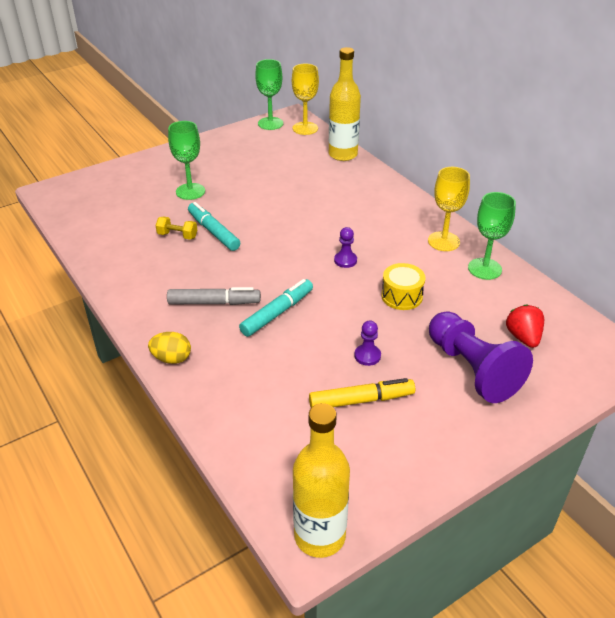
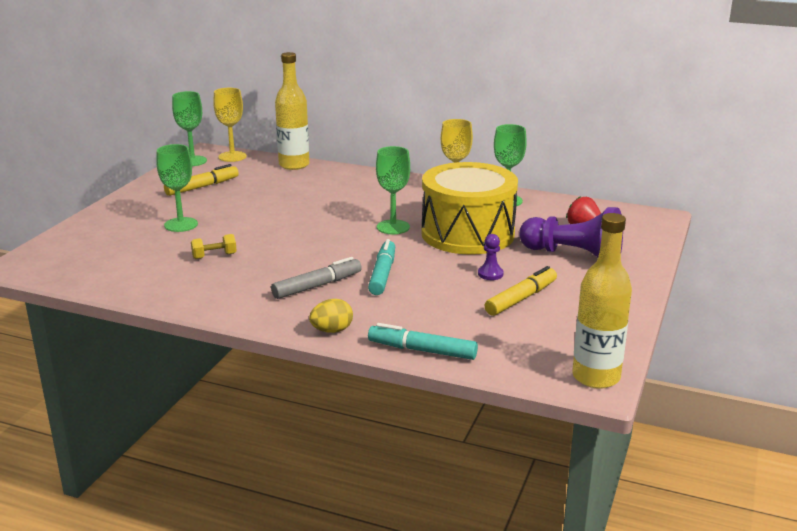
camera: 35 degrees left, 15 degrees down
turquoise marker [188,202,240,251] -> turquoise marker moved to [368,323,478,360]
purple pawn [334,227,357,268] -> green goblet [376,146,410,234]
yellow drum [381,263,425,310] -> yellow drum [421,162,518,255], size x2.35
none -> yellow marker [164,164,239,196]

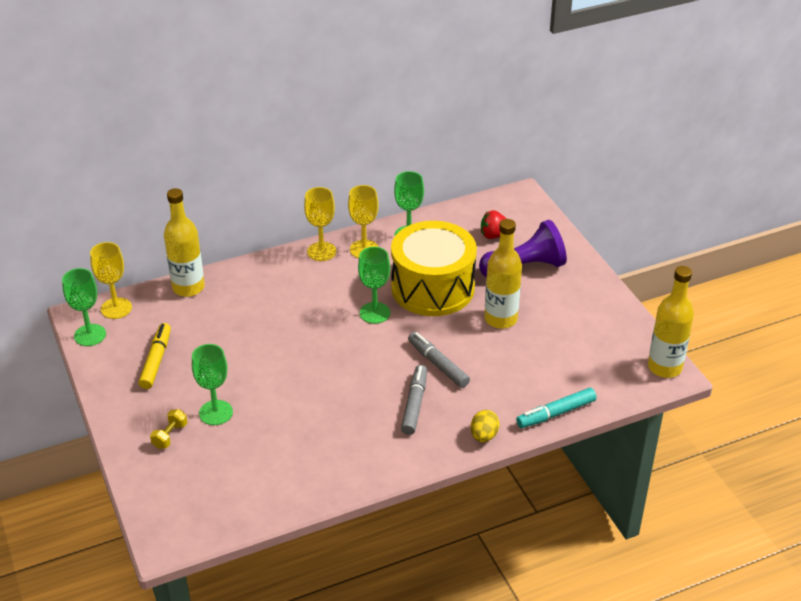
camera: 45 degrees left, 15 degrees up
yellow dumbbell [191,234,237,259] -> yellow dumbbell moved to [150,409,187,449]
turquoise marker [368,239,395,295] -> grey marker [408,332,470,388]
purple pawn [478,234,504,280] -> yellow bottle [484,219,522,329]
yellow marker [484,266,557,316] -> none
none -> yellow goblet [304,187,336,261]

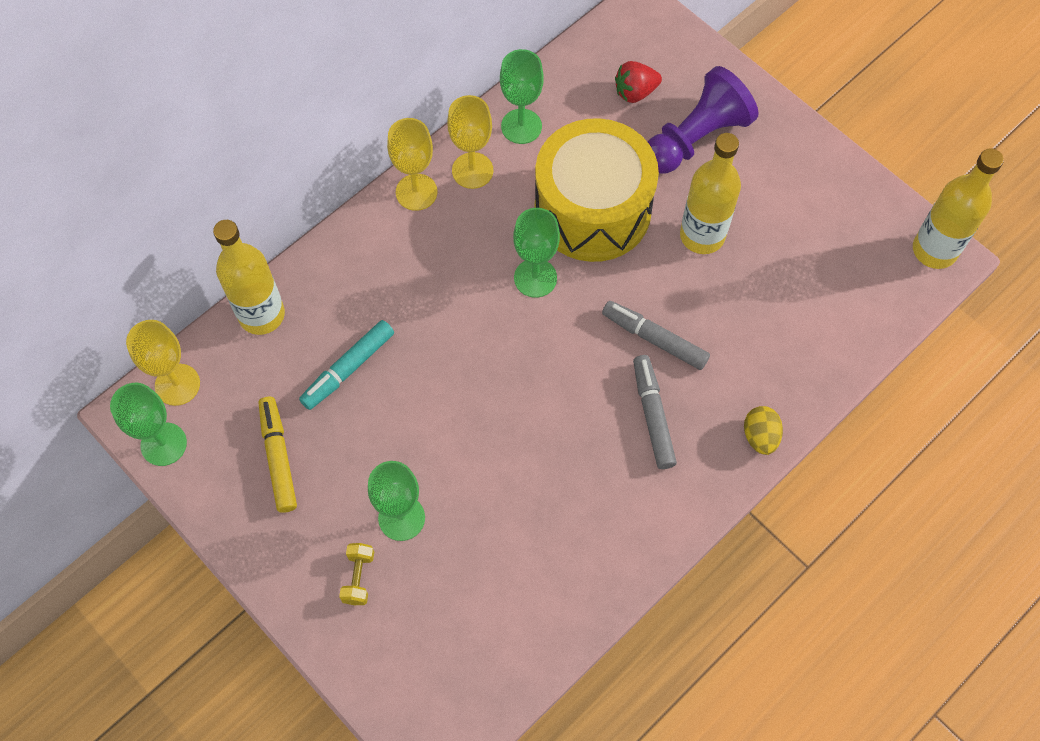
camera: 20 degrees left, 25 degrees up
turquoise marker [516,388,597,428] -> turquoise marker moved to [299,320,394,410]

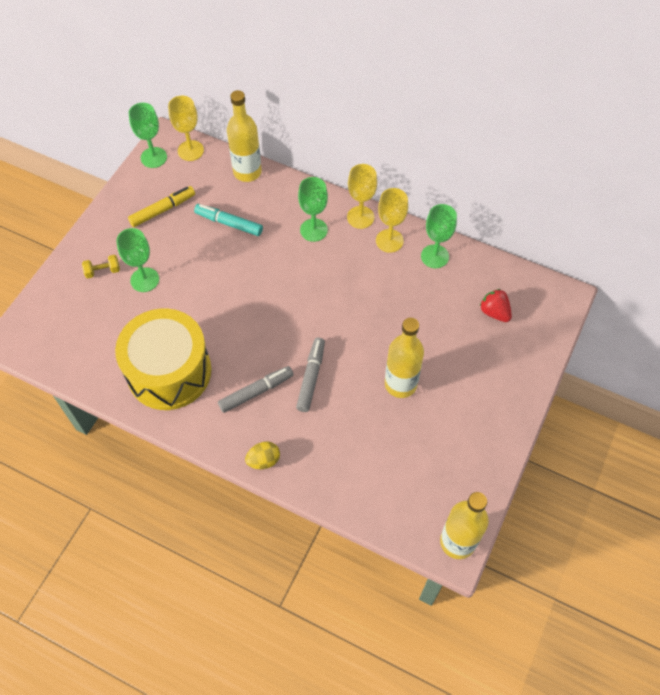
camera: 70 degrees right, 5 degrees down
green goblet [513,208,560,298] -> green goblet moved to [298,177,328,242]
yellow drum [535,118,659,262] -> yellow drum moved to [115,309,212,410]
purple pawn [648,66,759,174] -> none

